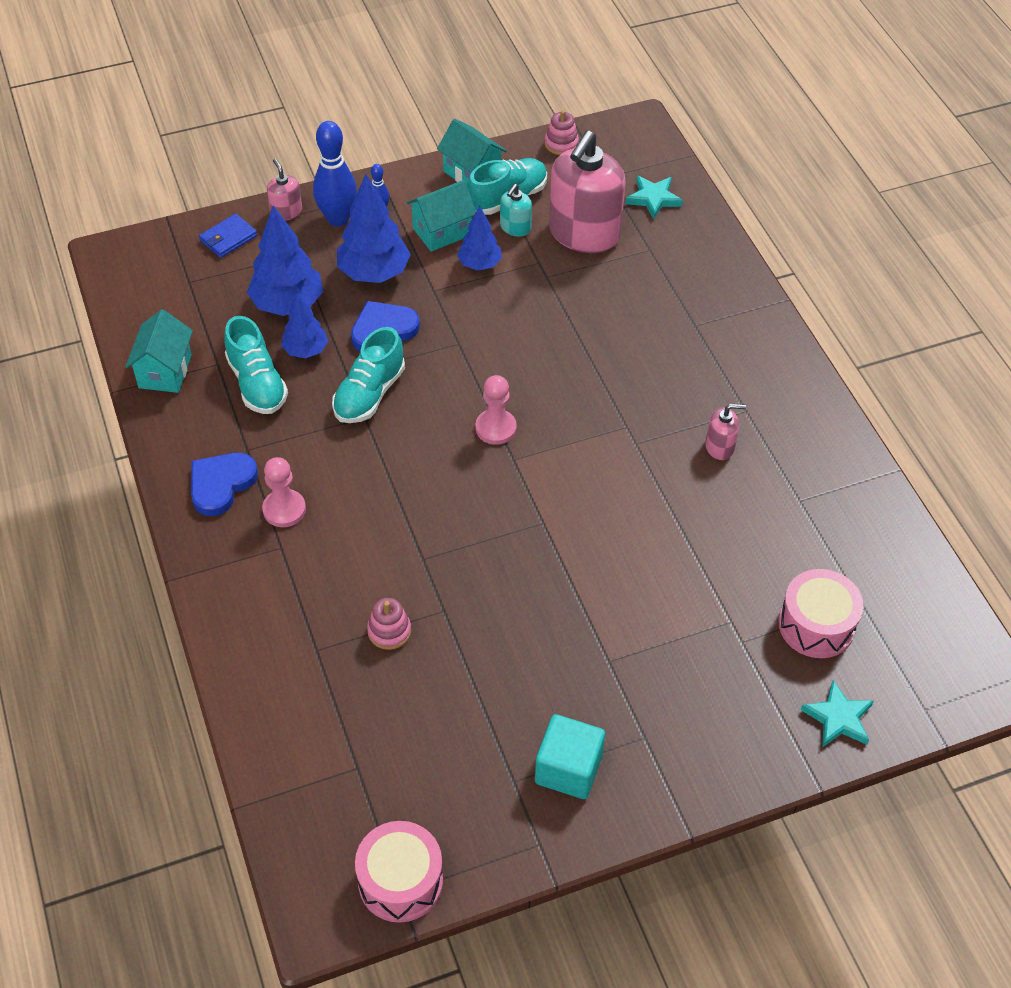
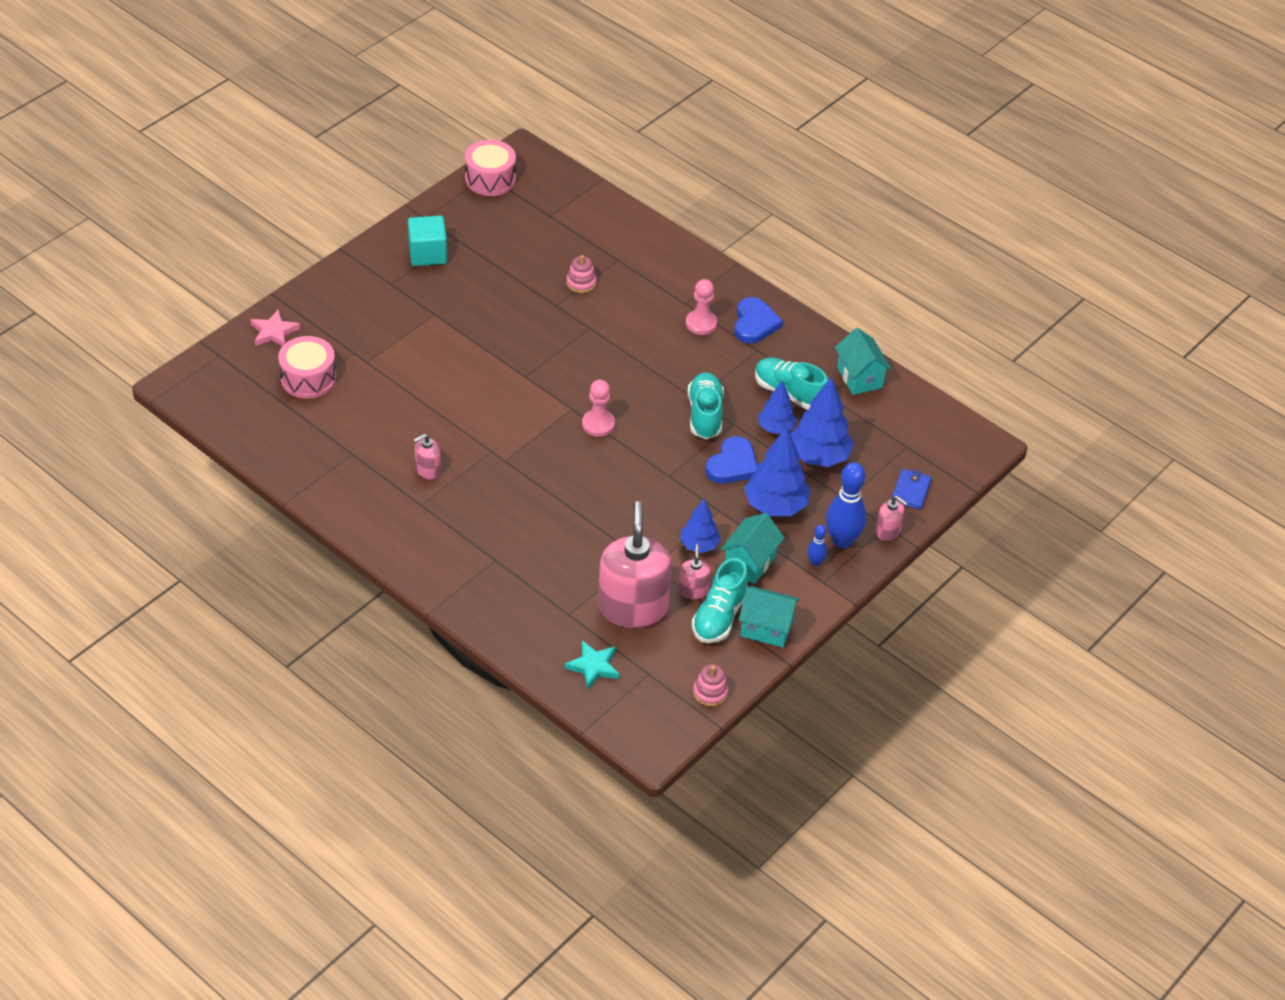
camera: 150 degrees right, 5 degrees down
turquoise soap dispenser [500,184,532,236] -> pink soap dispenser [678,544,711,599]
turquoise star [801,680,874,747] -> pink star [250,310,300,346]

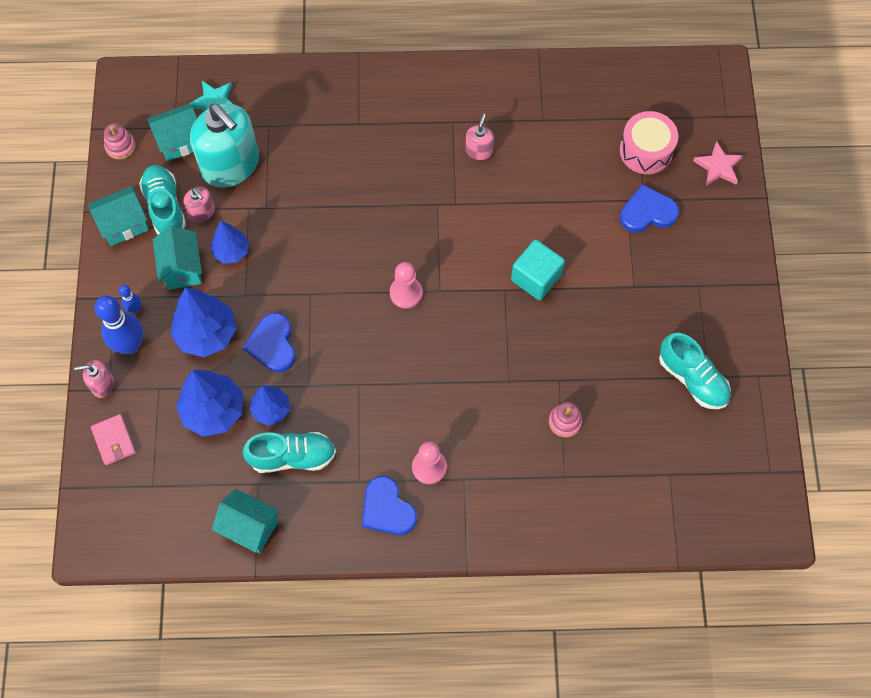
camera: 140 degrees right, 20 degrees up
turquoise cube [408,216,447,266] -> turquoise cube moved to [511,240,565,300]
pink drum [465,140,516,196] -> none
pink soap dispenser [598,501,672,628] -> turquoise soap dispenser [190,104,259,188]
turquoise shoe [688,372,724,439] -> turquoise shoe moved to [659,333,731,409]
blue wallet [892,469,932,510] -> pink wallet [91,414,136,465]
none -> turquoise house [147,103,197,161]
none -> blue heart [620,184,679,233]

